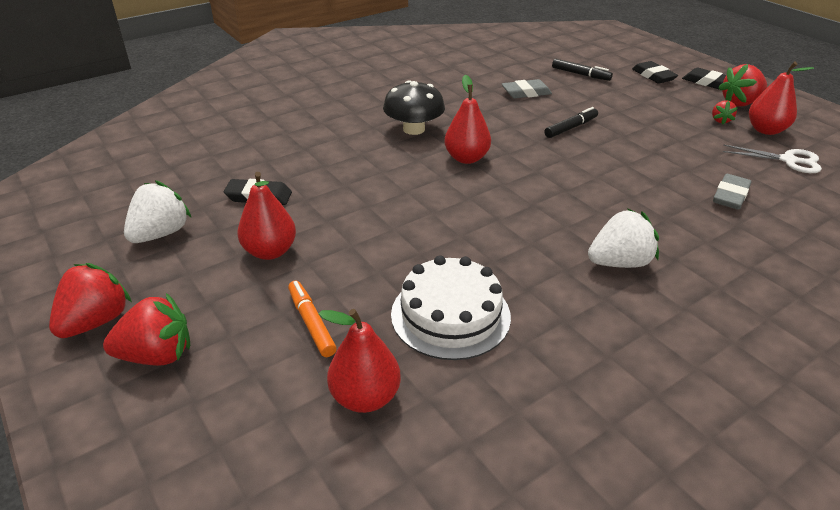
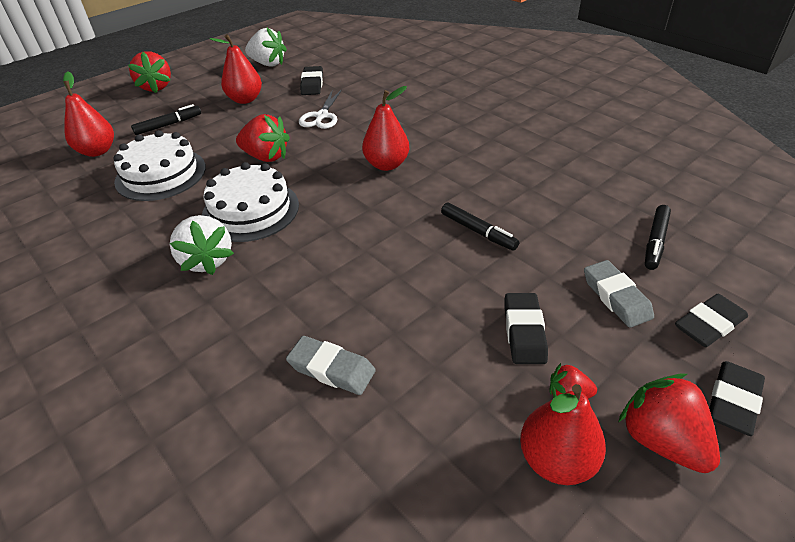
camera: 85 degrees right, 5 degrees up
red strawberry [49,263,132,338] -> red strawberry moved to [236,114,290,162]
orange marker [288,281,337,357] -> black marker [131,104,201,135]
black mushroom [383,80,445,135] -> none
grey eraser [502,79,552,98] -> grey eraser moved to [584,260,654,328]
white scissors [723,144,822,173] -> white scissors moved to [299,89,342,129]
none -> white cake [202,162,299,242]
none -> black eraser [505,293,548,364]

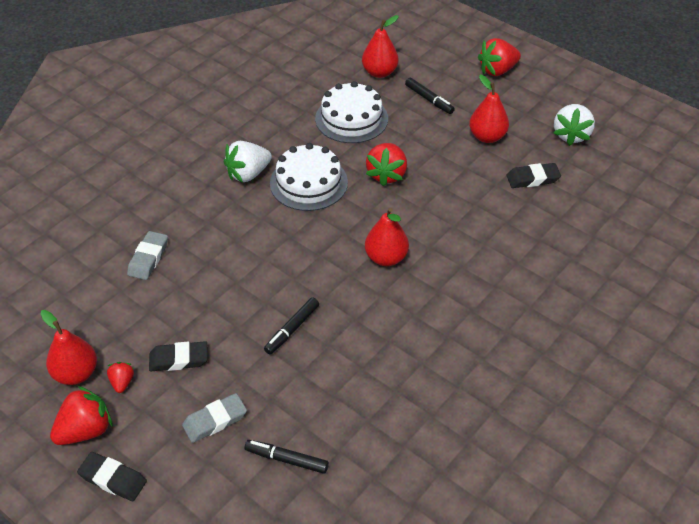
camera: 80 degrees right, 5 degrees up
white scissors [299,89,342,129] -> none
black eraser [675,294,748,347] -> none

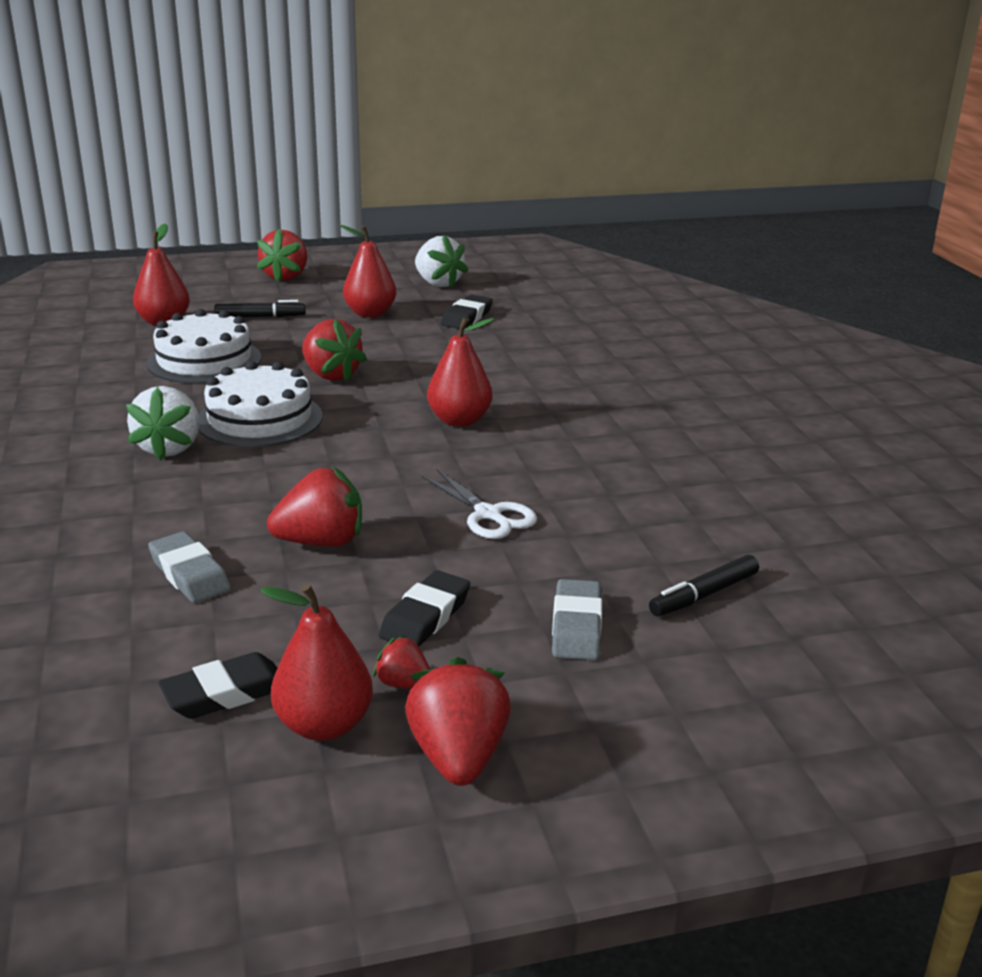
camera: 55 degrees left, 20 degrees down
black eraser [77,452,147,501] -> black eraser moved to [158,652,277,719]
black marker [264,297,319,355] -> white scissors [421,469,537,539]
none -> red strawberry [267,467,362,547]

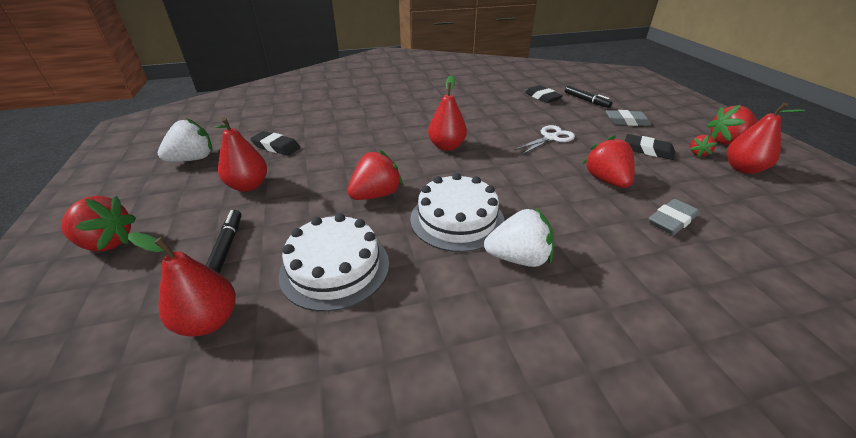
camera: 90 degrees left, 10 degrees up
black eraser [158,652,277,719] -> black eraser moved to [525,85,563,103]

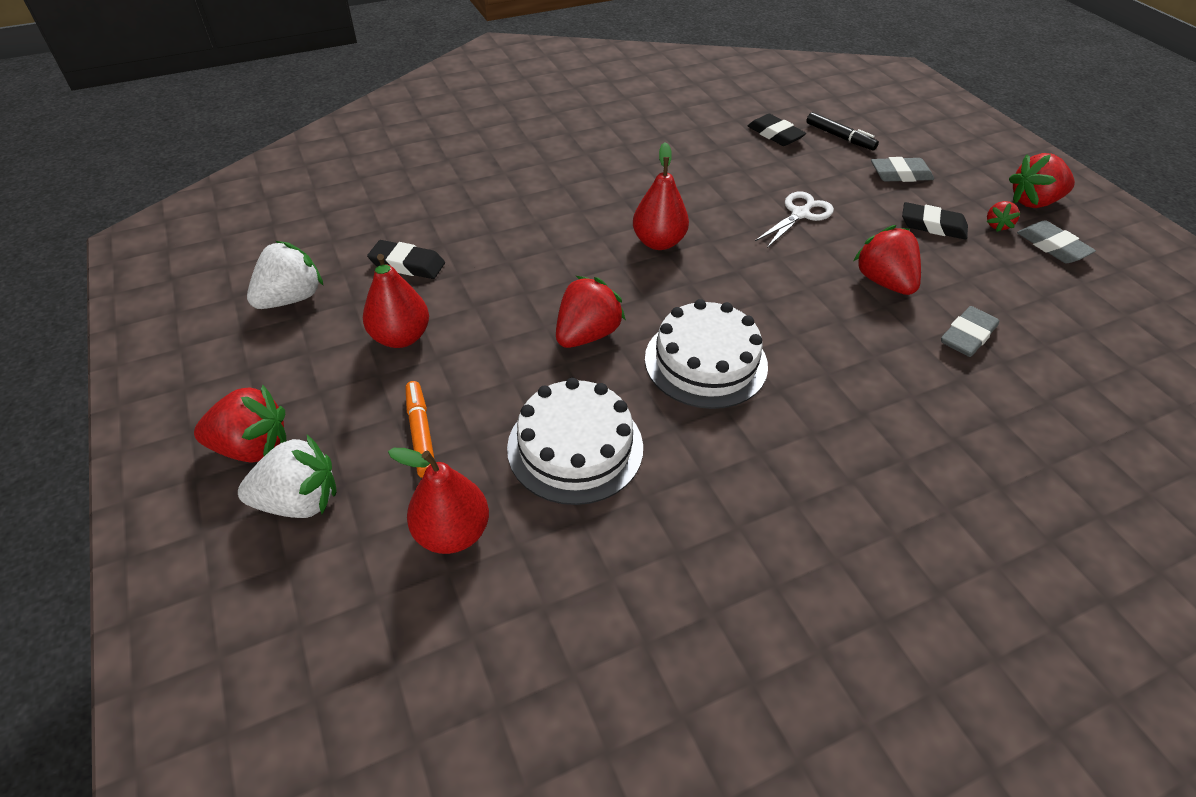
camera: 10 degrees left, 10 degrees up
black marker [206,210,241,274] -> orange marker [406,381,434,478]
white strawberry [484,209,554,267] -> white strawberry moved to [238,435,337,518]
red pear [727,102,805,174] -> grey eraser [1017,220,1096,263]

